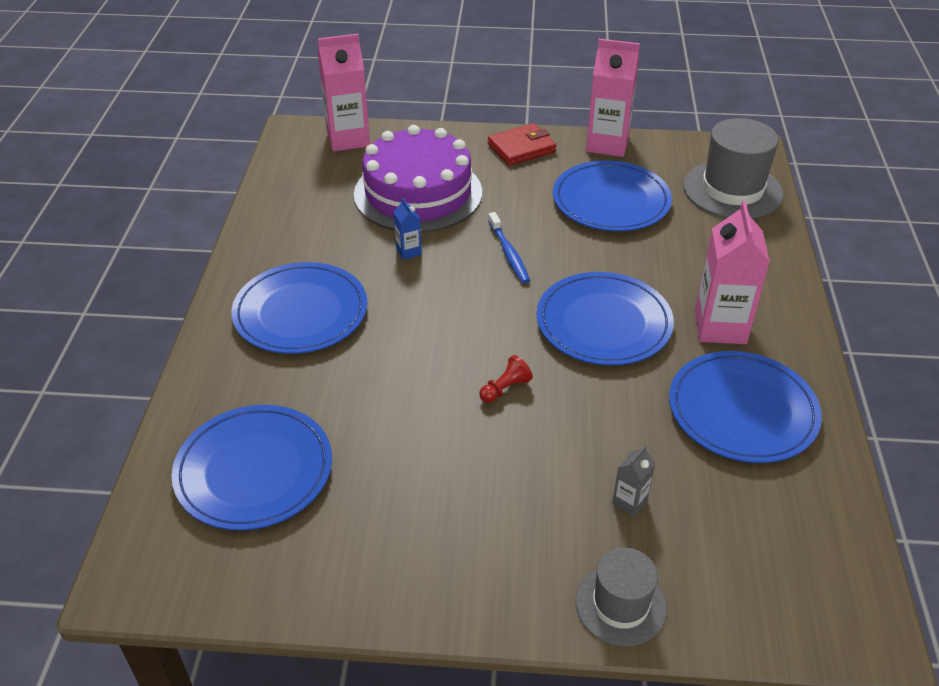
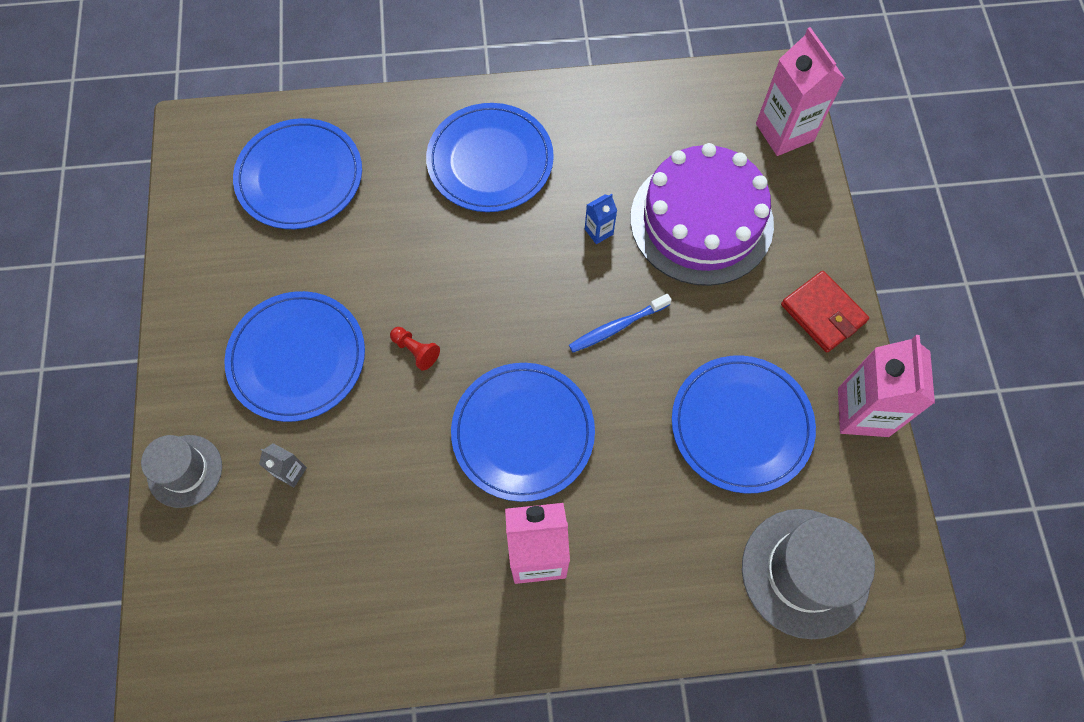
camera: 80 degrees right, 25 degrees up
blue plate [669,351,822,463] -> blue plate moved to [224,291,365,422]

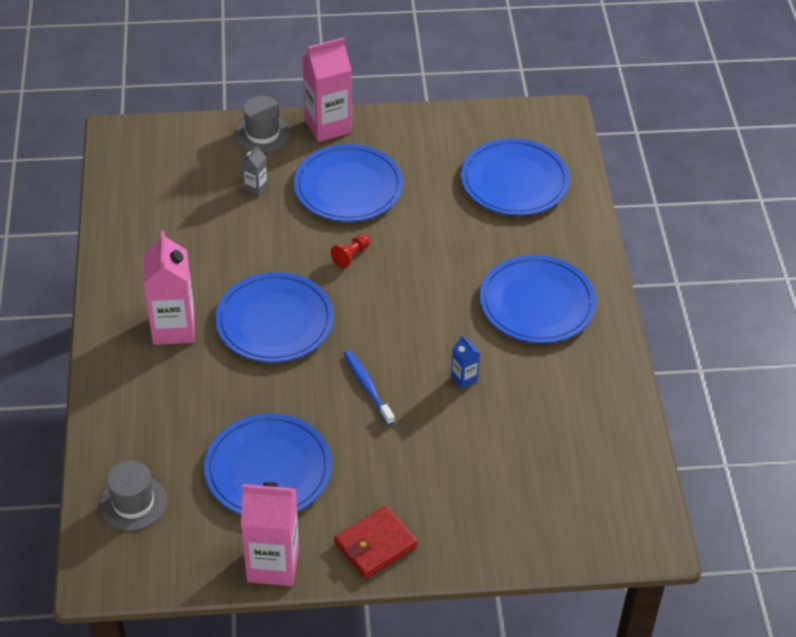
camera: 90 degrees right, 20 degrees down
purple cake [630,143,774,286] -> none
grey hat [742,509,875,639] -> grey hat [100,461,167,531], size x0.61
pink carton [756,27,845,156] -> pink carton moved to [302,37,352,142]

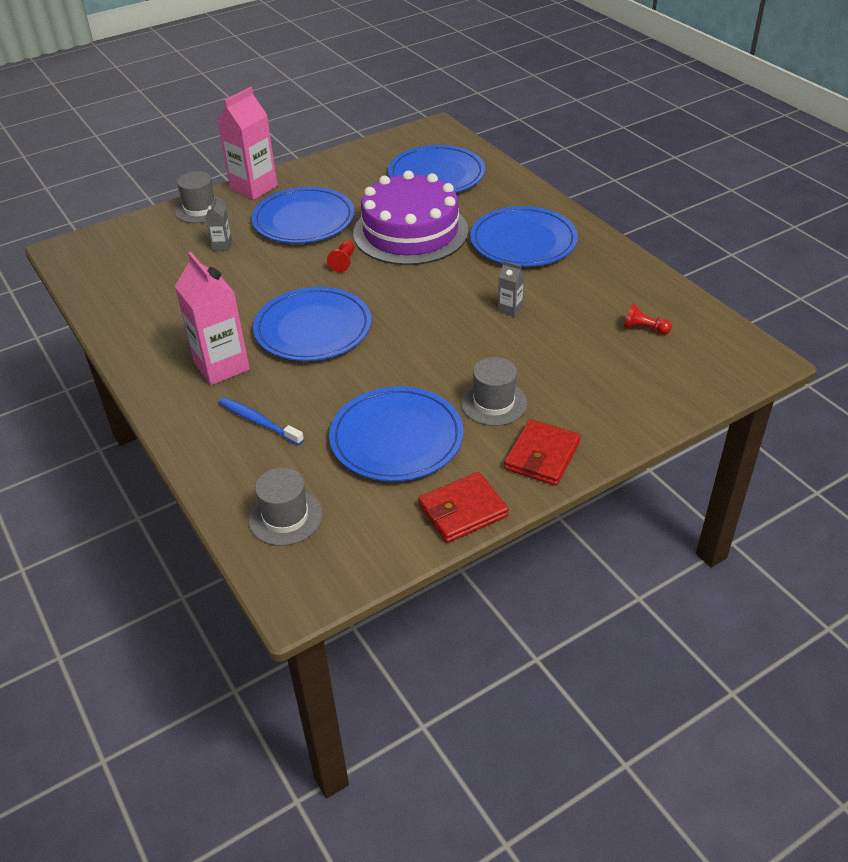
camera: 25 degrees left, 5 degrees down
pink carton [241,482,299,586] -> red wallet [418,472,509,543]
blue toothbrush [344,350,395,425] -> blue toothbrush moved to [219,397,304,445]
blue carton [451,335,480,389] -> grey carton [498,261,525,317]
none -> purple cake [353,171,468,265]
none -> grey hat [461,357,527,426]
none -> red pawn [624,303,672,334]

